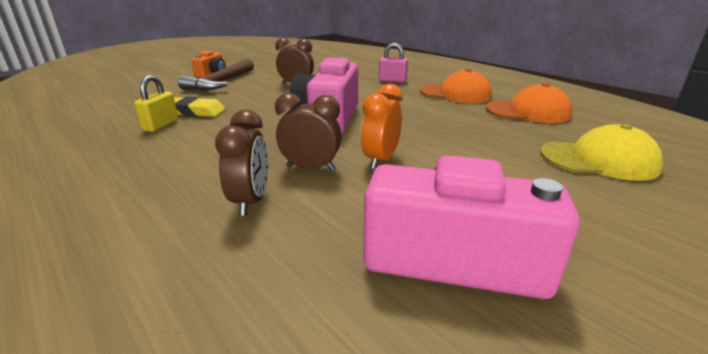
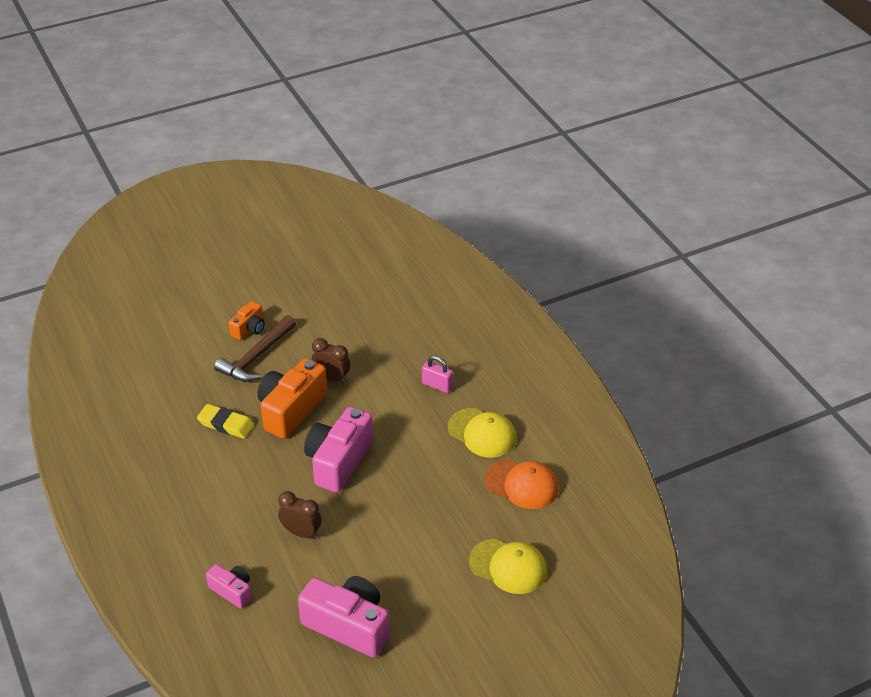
camera: 15 degrees right, 15 degrees up
yellow padlock [134,75,178,132] -> none
brown clock [215,110,268,216] -> none
orange clock [361,84,403,169] -> none
orange cap [420,68,492,103] -> yellow cap [448,408,516,457]
none -> pink camera [206,564,251,609]
none -> orange camera [257,358,327,439]

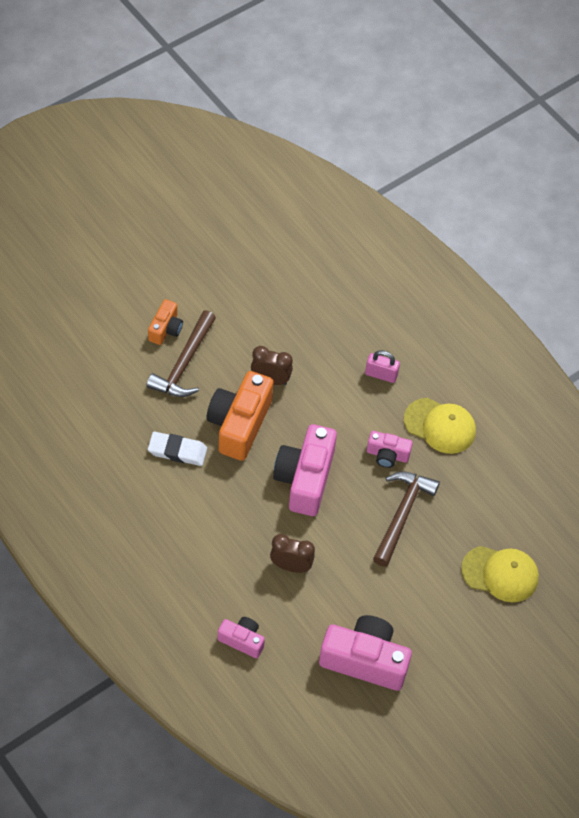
camera: 15 degrees left, 15 degrees up
yellow eraser [197,404,255,439] -> white eraser [148,432,207,466]
orange cap [485,460,559,509] -> none
none -> pink camera [367,431,413,468]
none -> brown hammer [373,472,440,567]

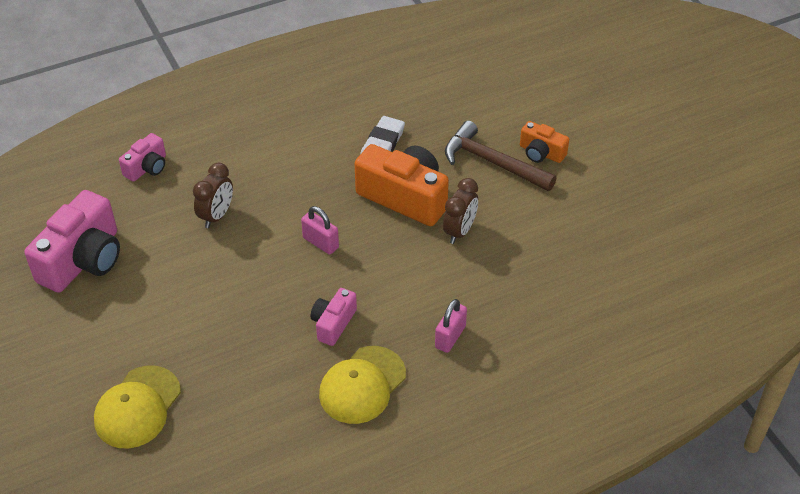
camera: 105 degrees right, 10 degrees down
pink camera [273,424,337,516] -> pink padlock [301,206,339,255]
brown hammer [373,472,440,567] -> none

